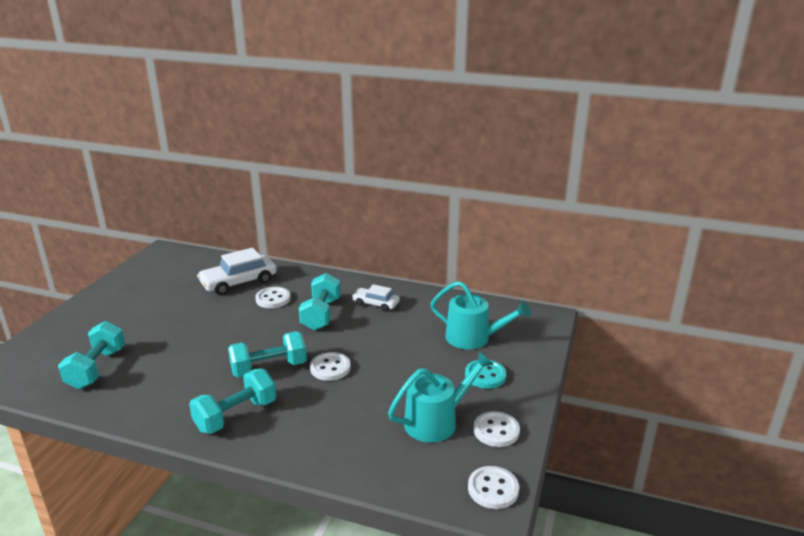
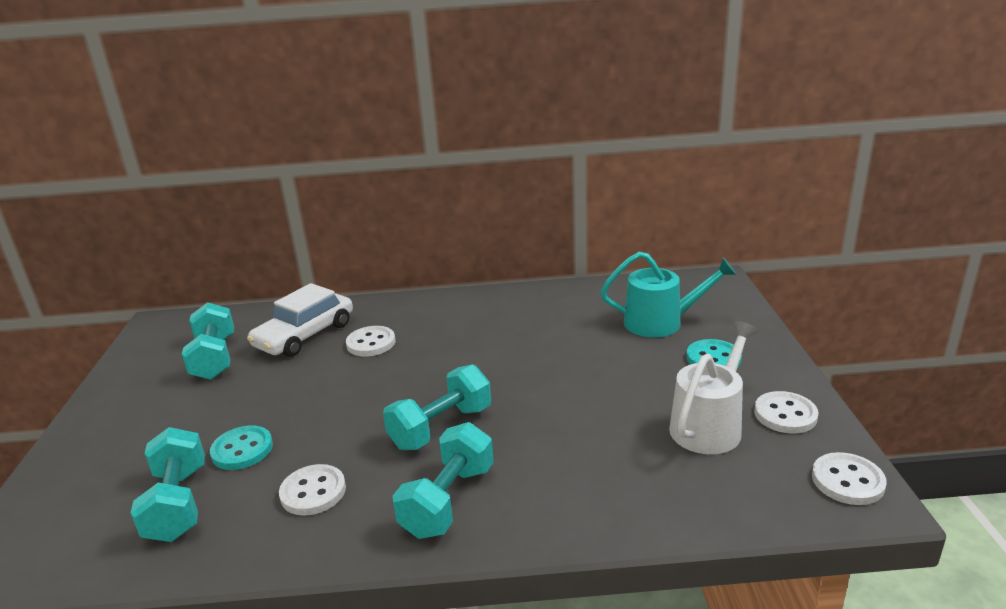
camera: 20 degrees left, 0 degrees up
turquoise dumbbell [299,273,341,331] -> turquoise dumbbell moved to [182,302,234,380]
white button [310,352,351,381] -> white button moved to [279,464,346,516]
white car [352,284,400,312] -> none
turquoise watering can [388,352,493,443] -> white watering can [669,321,759,454]
none -> turquoise button [210,425,273,470]

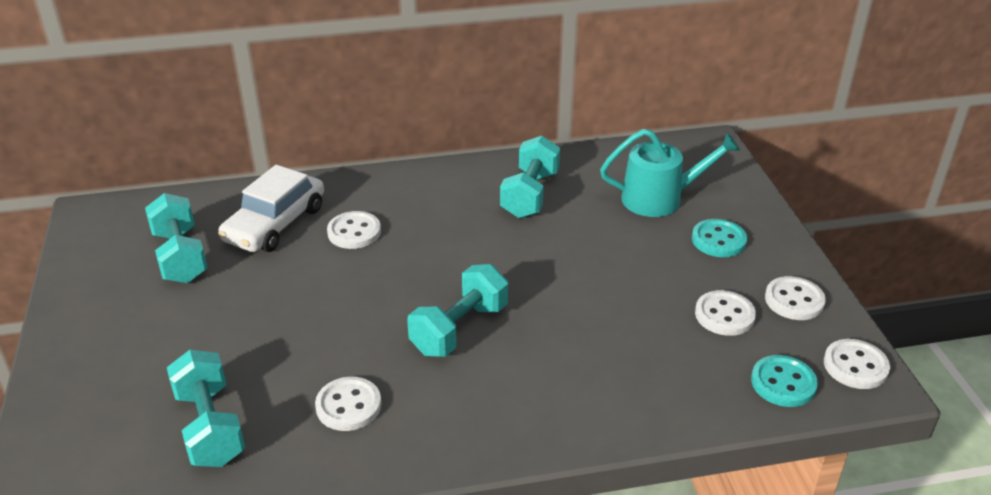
camera: 10 degrees left, 10 degrees up
turquoise button [210,425,273,470] -> turquoise button moved to [751,355,818,407]
turquoise dumbbell [392,422,494,539] -> turquoise dumbbell moved to [500,136,560,218]
white watering can [669,321,759,454] -> white button [695,290,756,336]

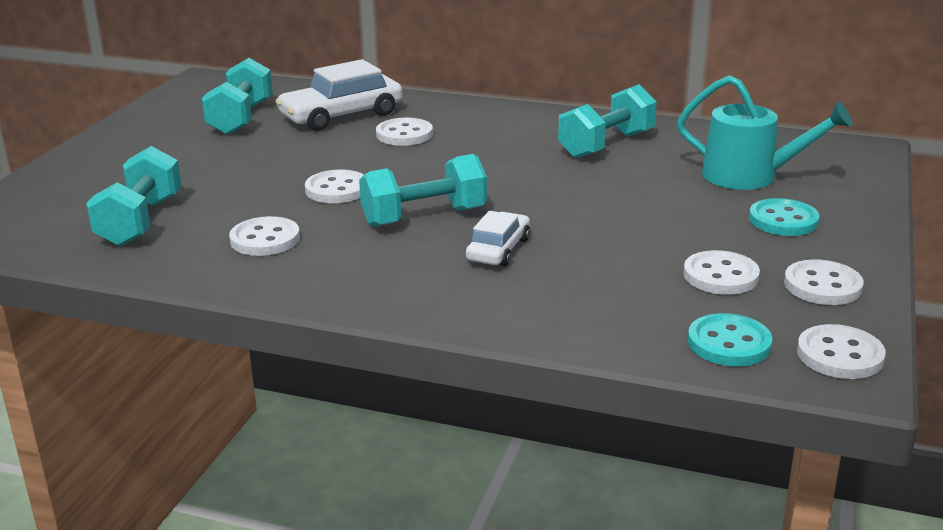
camera: 30 degrees right, 10 degrees down
none -> white button [305,170,364,203]
none -> white car [466,211,530,267]

